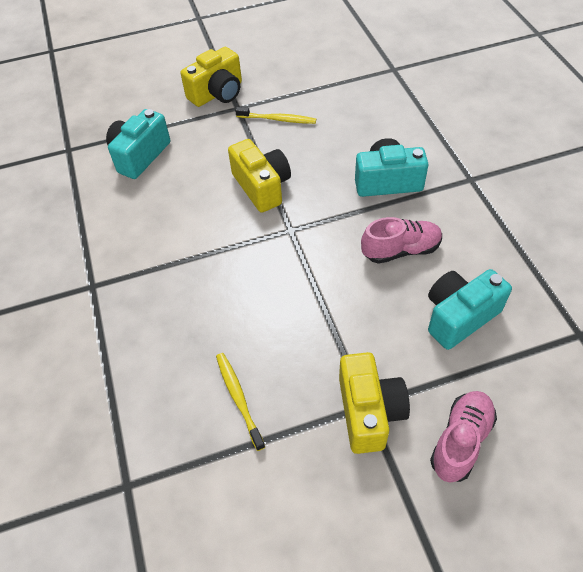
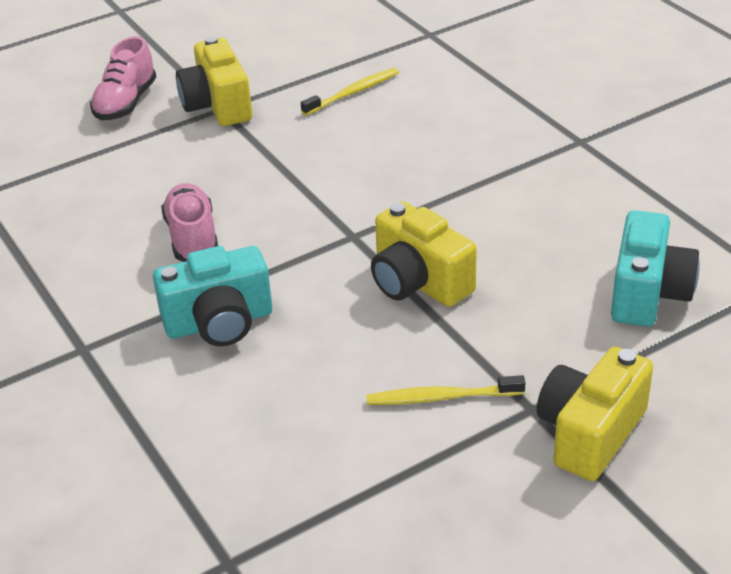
camera: 165 degrees right, 15 degrees down
yellow toothbrush [216,353,265,451] -> yellow toothbrush turned 90 degrees counterclockwise [301,68,399,115]
pink shoe [361,217,442,264] -> pink shoe turned 105 degrees clockwise [161,183,218,262]
turquoise camera [428,269,512,350] -> none

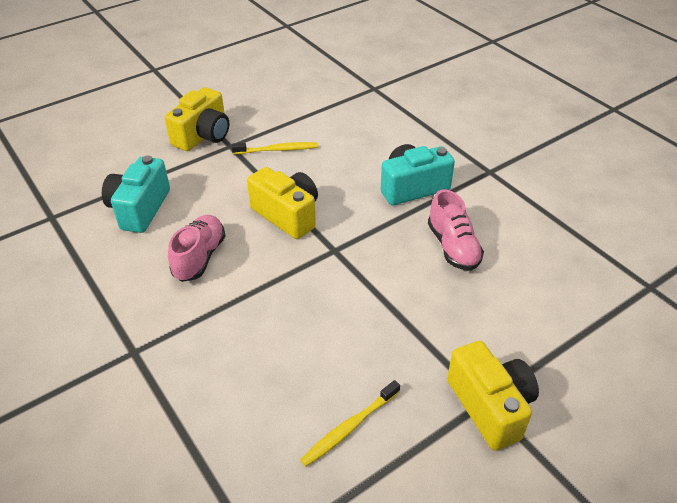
camera: 175 degrees right, 5 degrees up
pink shoe [90,36,156,120] -> pink shoe moved to [168,215,225,282]

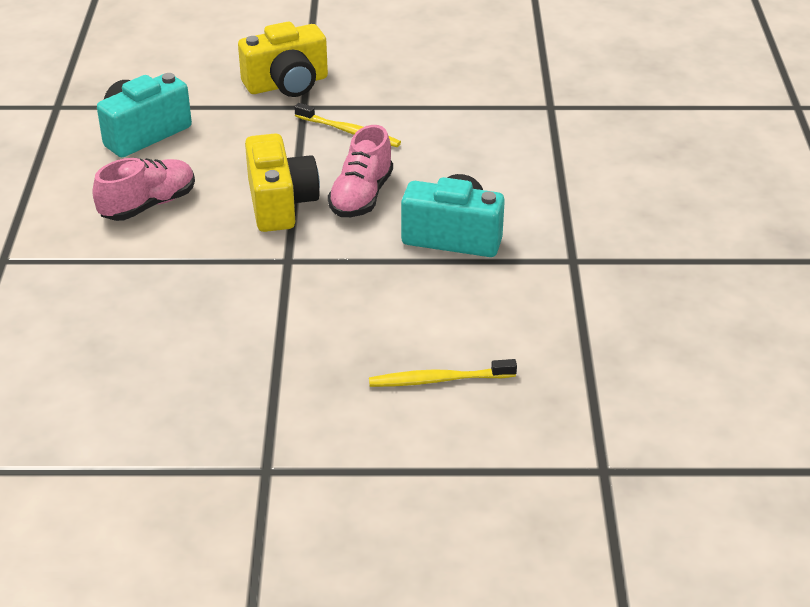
camera: 35 degrees right, 5 degrees down
yellow toothbrush [300,380,400,467] -> yellow toothbrush moved to [369,359,517,387]
pink shoe [428,189,484,271] -> pink shoe moved to [328,125,393,217]
yellow camera [447,341,539,451] -> none

